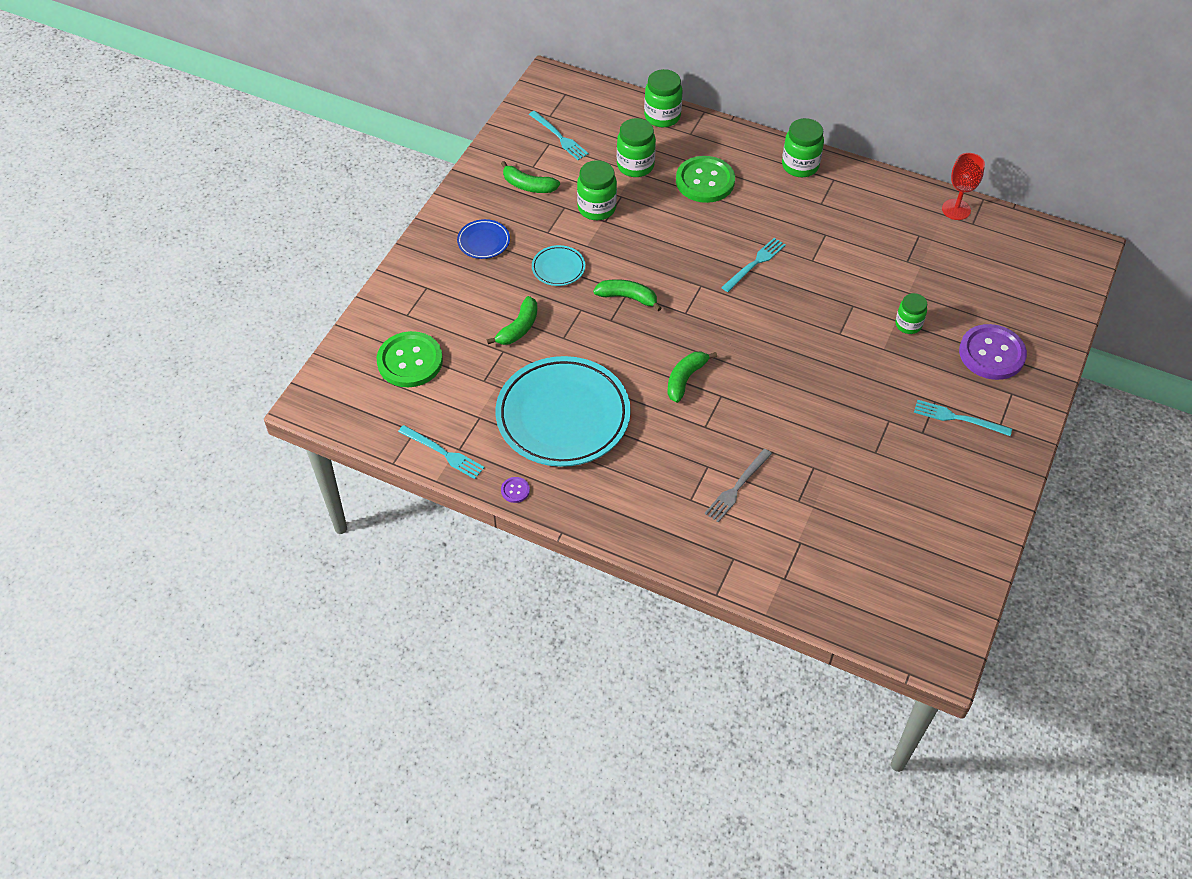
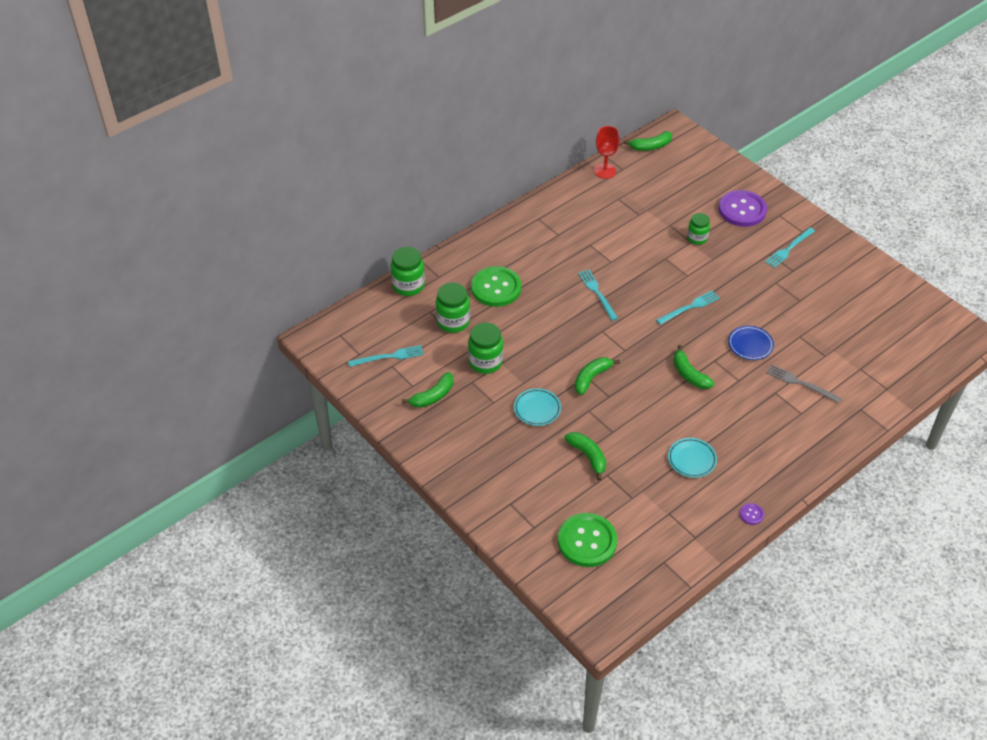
camera: 65 degrees left, 5 degrees down
turquoise fork [398,425,484,479] -> turquoise fork moved to [656,290,720,325]
blue plate [457,219,510,259] -> blue plate moved to [728,326,774,360]
turquoise plate [496,356,631,467] -> turquoise plate [668,438,717,478], size x0.43
grey fork [705,449,772,522] -> grey fork turned 150 degrees clockwise [766,365,841,403]
green jar [782,118,824,177] -> none
none -> green banana [623,131,672,151]

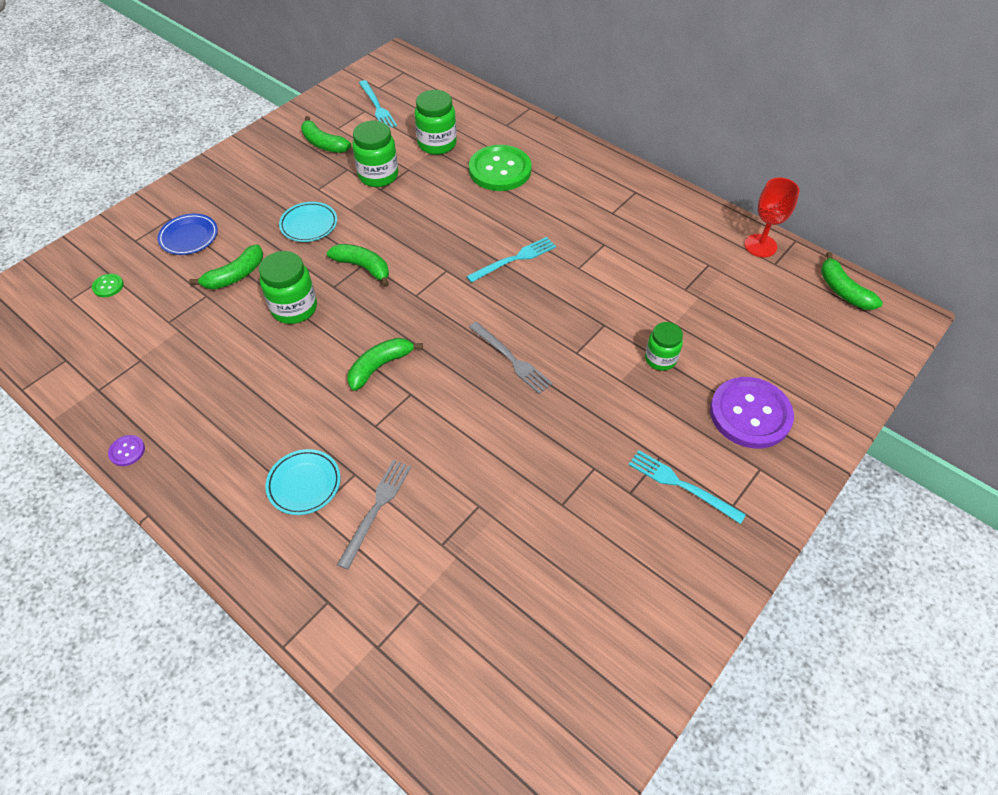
camera: 80 degrees right, 5 degrees up
green jar [391,247,425,296] -> green jar moved to [259,251,317,324]
green button [558,513,617,567] -> green button [92,274,124,297], size x0.41
turquoise fork [656,290,720,325] -> grey fork [469,322,553,394]
turquoise plate [668,438,717,478] -> turquoise plate moved to [265,449,340,515]
blue plate [728,326,774,360] -> blue plate moved to [158,214,218,255]

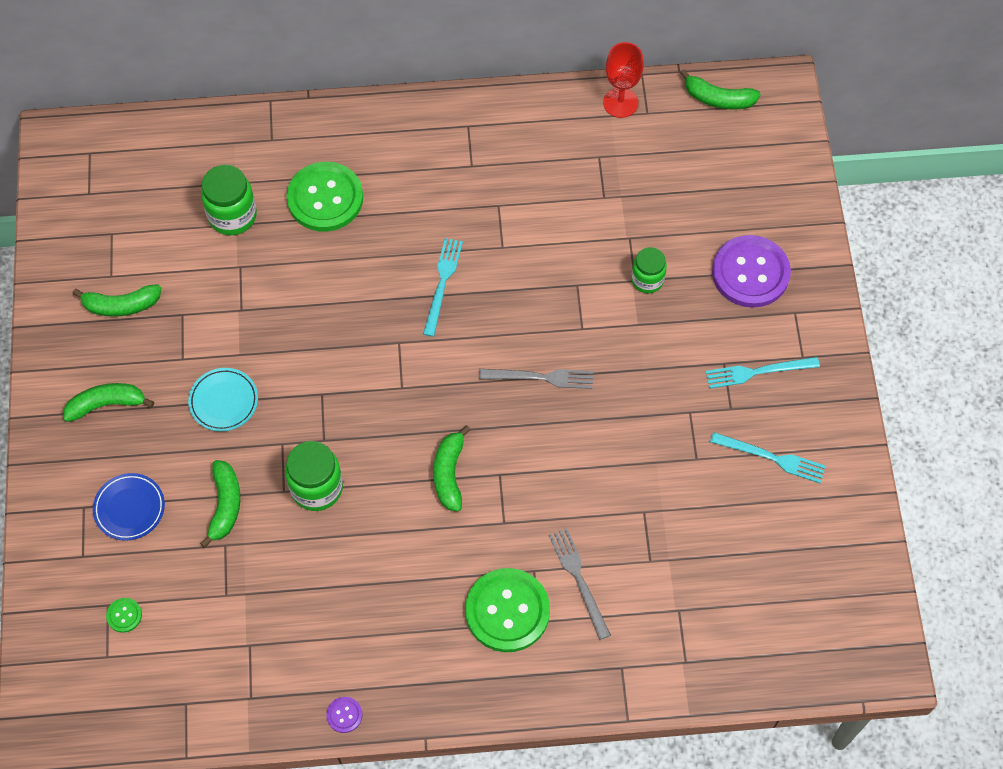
camera: 45 degrees left, 10 degrees up
turquoise plate [265,449,340,515] -> green button [465,568,550,652]
green banana [327,244,389,287] -> green banana moved to [63,383,154,422]
green jar [352,121,398,187] -> none
turquoise fork [359,80,397,128] -> turquoise fork moved to [710,432,826,483]

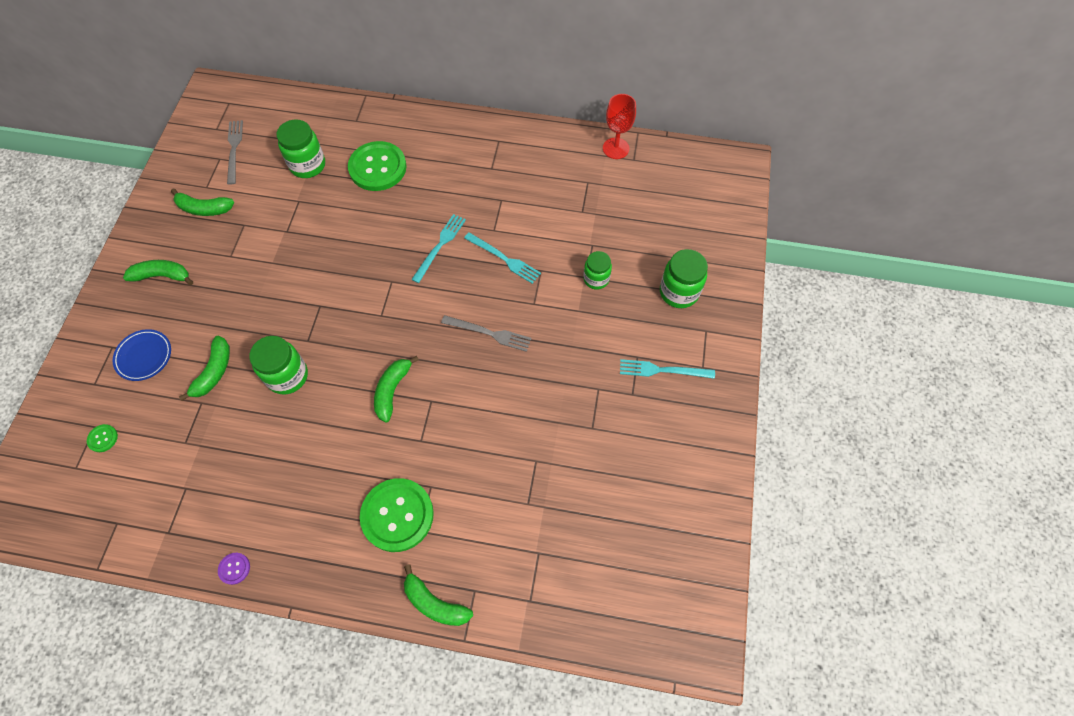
camera: 15 degrees right, 0 degrees up
turquoise plate [188,368,258,432] -> none
grey fork [549,528,611,640] -> grey fork moved to [227,120,243,185]
green banana [680,70,761,110] -> green banana moved to [404,564,473,626]
turquoise fork [710,432,826,483] -> turquoise fork moved to [464,232,541,284]
purple button [712,235,791,308] -> green jar [660,249,708,308]

